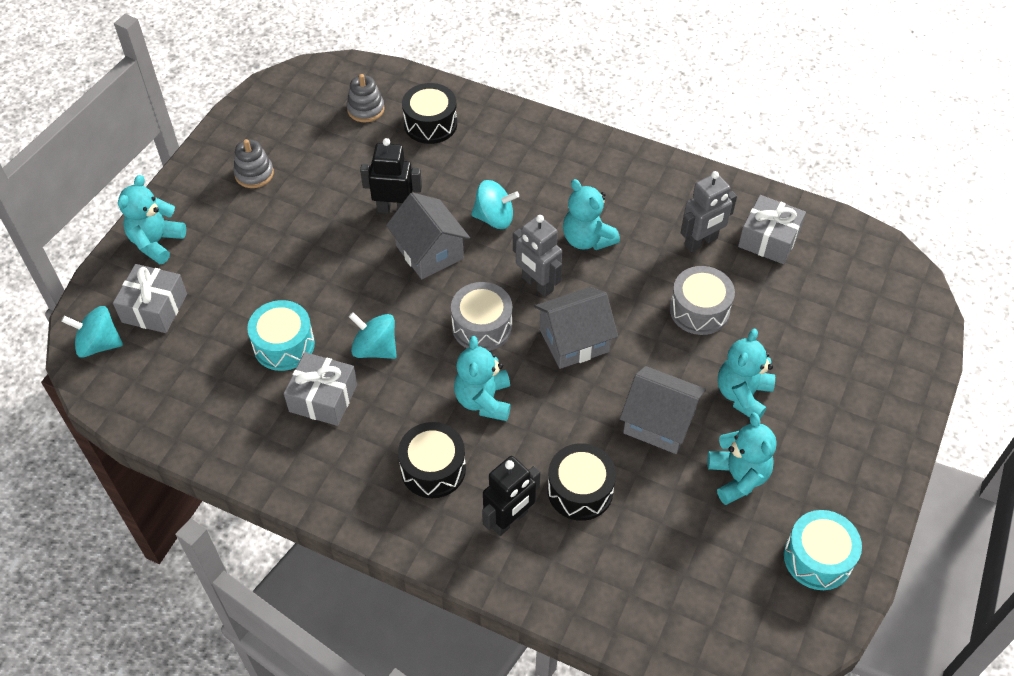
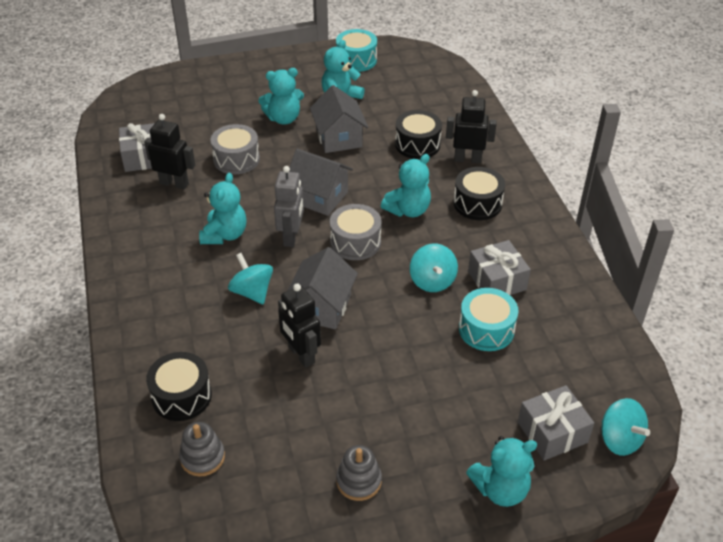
camera: 130 degrees left, 10 degrees down
grey robot [681,171,737,252] -> black robot [144,114,195,190]

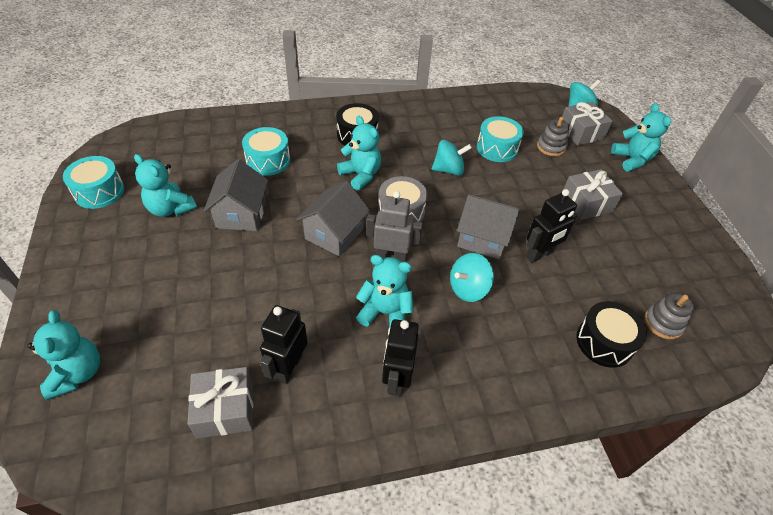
camera: 90 degrees left, 5 degrees up
grey drum [211,124,260,174] -> none
turquoise teddy bear [259,68,304,125] -> turquoise teddy bear moved to [27,310,100,400]
grey house [310,85,368,153] -> grey house turned 75 degrees counterclockwise [204,159,268,231]
grey stacking toy [336,445,382,501] -> grey stacking toy moved to [537,117,569,156]
black drum [395,110,442,159] -> turquoise drum [242,127,290,176]
black robot [446,90,497,163] -> black robot moved to [382,319,419,396]
grey gift [468,240,531,295] -> grey gift moved to [563,169,623,220]

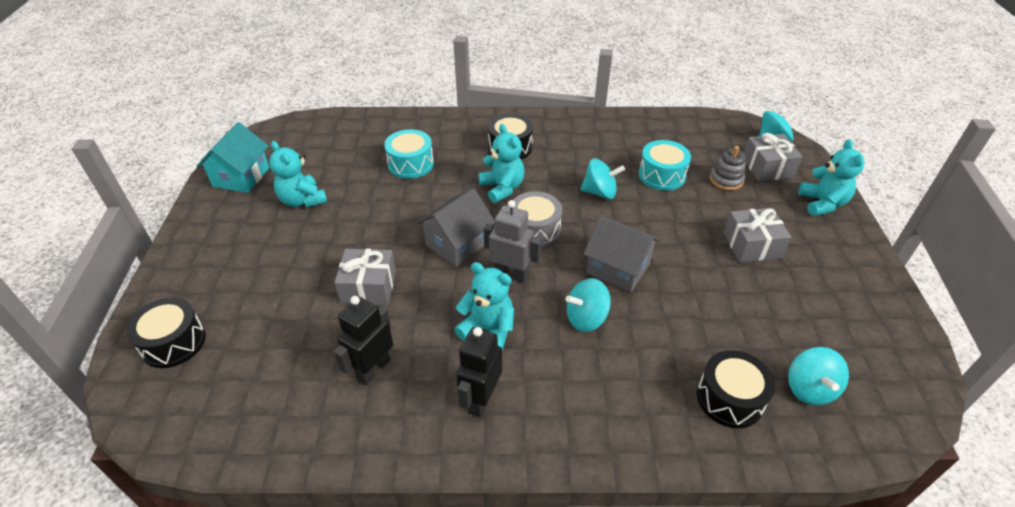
camera: 15 degrees right, 5 degrees down
turquoise teddy bear [27,310,100,400] -> black drum [126,297,206,368]
turquoise drum [63,156,124,209] -> turquoise house [197,122,269,193]
grey gift [187,367,253,438] -> grey gift moved to [334,249,396,305]
grey house [204,159,268,231] -> none
black robot [526,189,578,263] -> none
grey stacking toy [644,293,694,339] -> turquoise spinning top [788,347,849,405]

